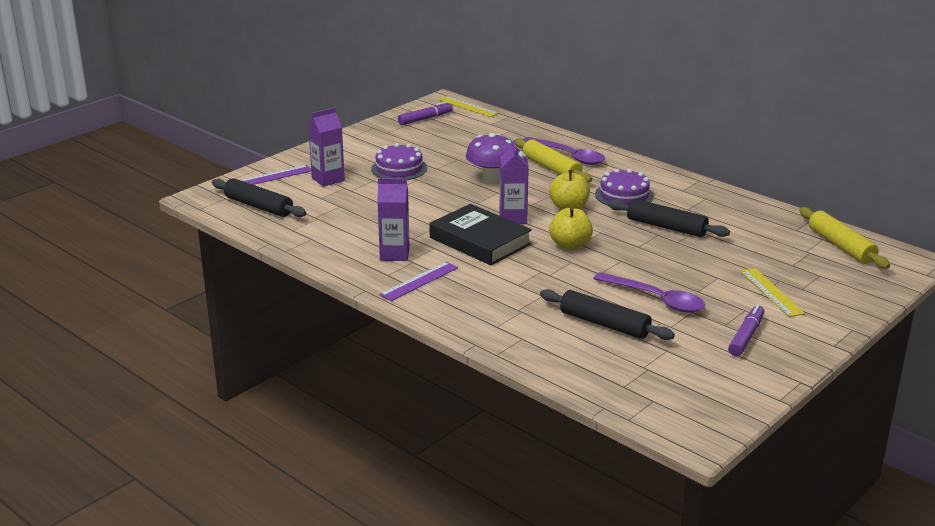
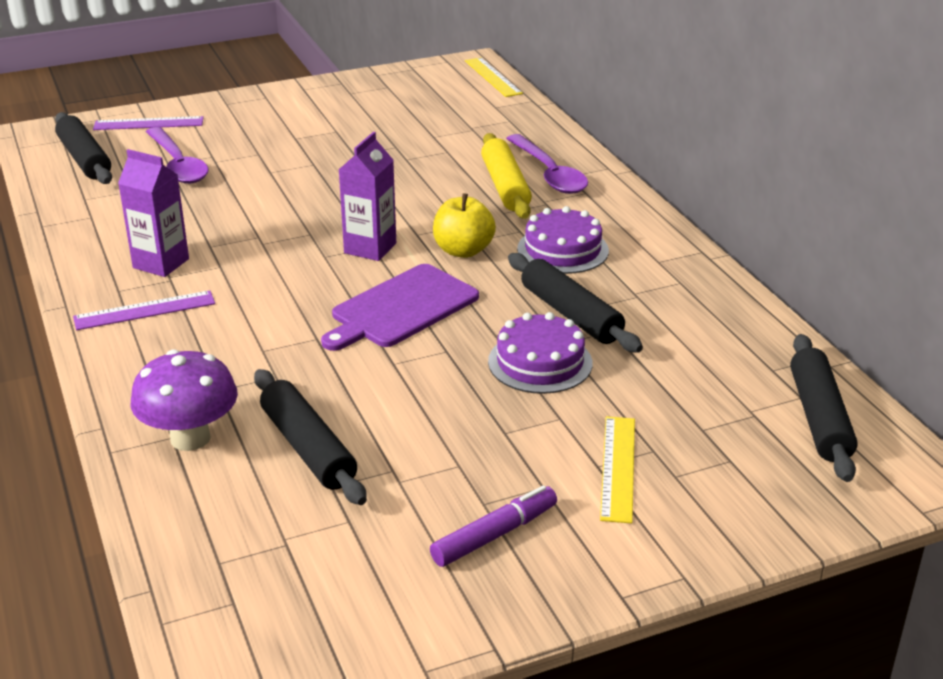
camera: 25 degrees right, 5 degrees up
purple carton [308,108,345,187] -> none
purple cake [371,143,427,180] -> purple cake moved to [488,312,592,394]
purple marker [398,101,453,125] -> none
black book [429,204,532,265] -> none
purple mushroom [466,133,513,184] -> purple mushroom moved to [131,349,238,451]
yellow apple [549,207,593,250] -> purple cutting board [321,264,479,351]
purple spoon [593,272,705,313] -> purple spoon moved to [146,127,209,184]
yellow rolling pin [799,207,890,269] -> black rolling pin [790,334,858,482]

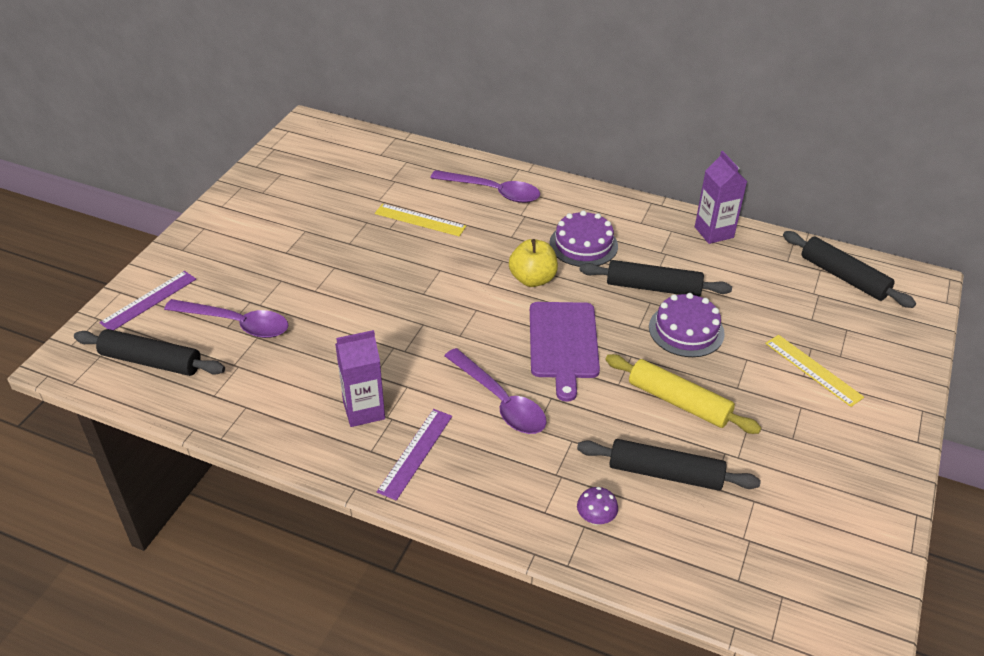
camera: 45 degrees left, 10 degrees up
purple mushroom [131,349,238,451] -> purple mushroom [577,487,618,526], size x0.50
purple carton [339,132,396,261] -> purple carton moved to [695,151,747,244]
purple marker [430,485,557,567] -> none
yellow ruler [465,57,523,97] -> yellow ruler moved to [375,204,466,236]
yellow rolling pin [481,133,532,219] -> yellow rolling pin moved to [605,354,761,434]
none -> purple spoon [444,348,547,434]

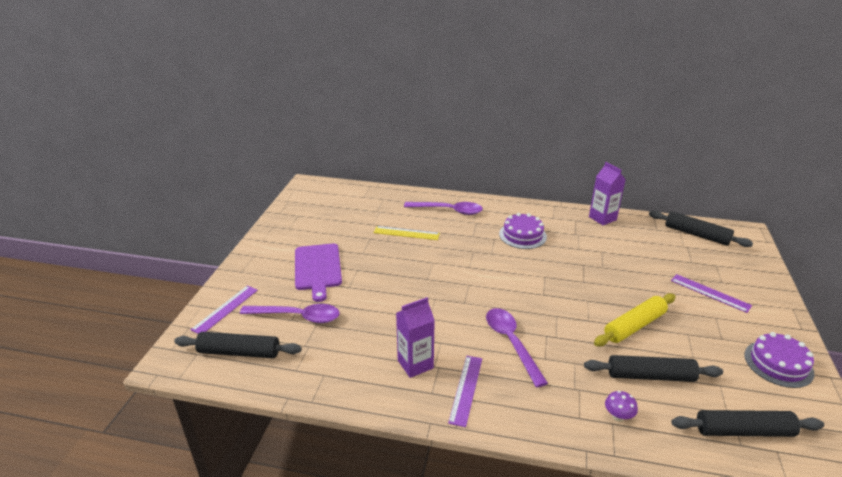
camera: 10 degrees left, 10 degrees down
purple spoon [444,348,547,434] -> purple spoon turned 150 degrees counterclockwise [486,308,548,387]
yellow apple [509,239,558,287] -> none
purple cutting board [530,302,600,402] -> purple cutting board moved to [295,244,342,302]
black rolling pin [579,260,732,297] -> black rolling pin moved to [672,410,824,437]
yellow rolling pin [605,354,761,434] -> yellow rolling pin turned 60 degrees counterclockwise [594,293,676,346]
purple cake [649,293,725,357] -> purple cake moved to [744,332,814,388]
yellow ruler [765,335,864,407] -> purple ruler [671,274,752,313]

